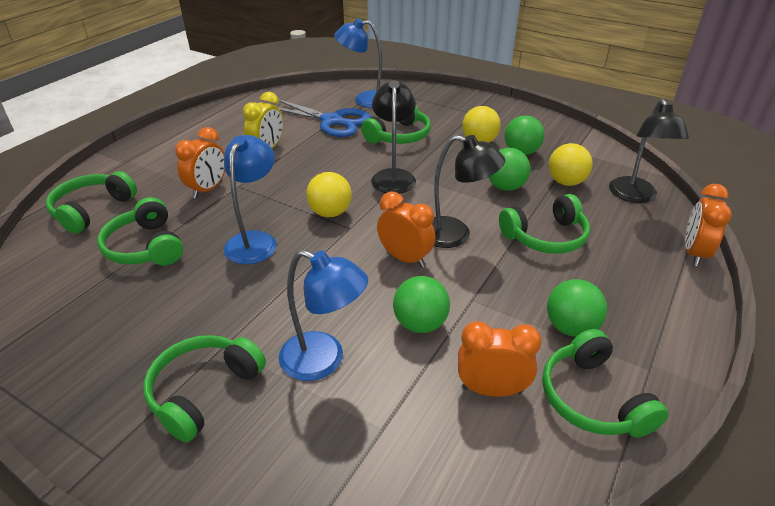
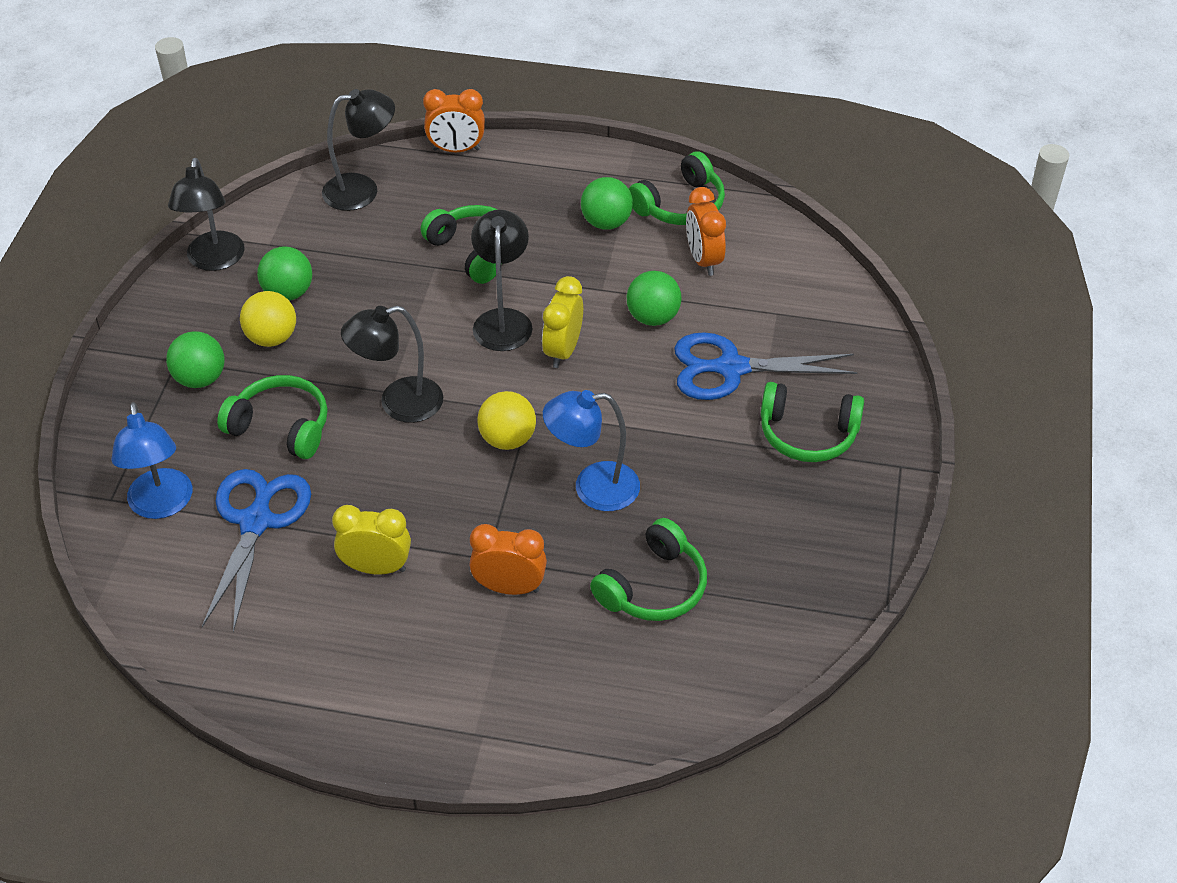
camera: 110 degrees left, 10 degrees up
green headphones [46,171,137,234] -> none
blue lamp [279,250,368,381] -> blue scissors [674,332,858,400]
orange clock [377,191,435,268] -> yellow clock [542,276,583,368]
green ball [488,148,530,191] -> green ball moved to [166,331,224,388]
yellow ball [549,143,593,186] -> none
none -> black lamp [168,158,245,271]

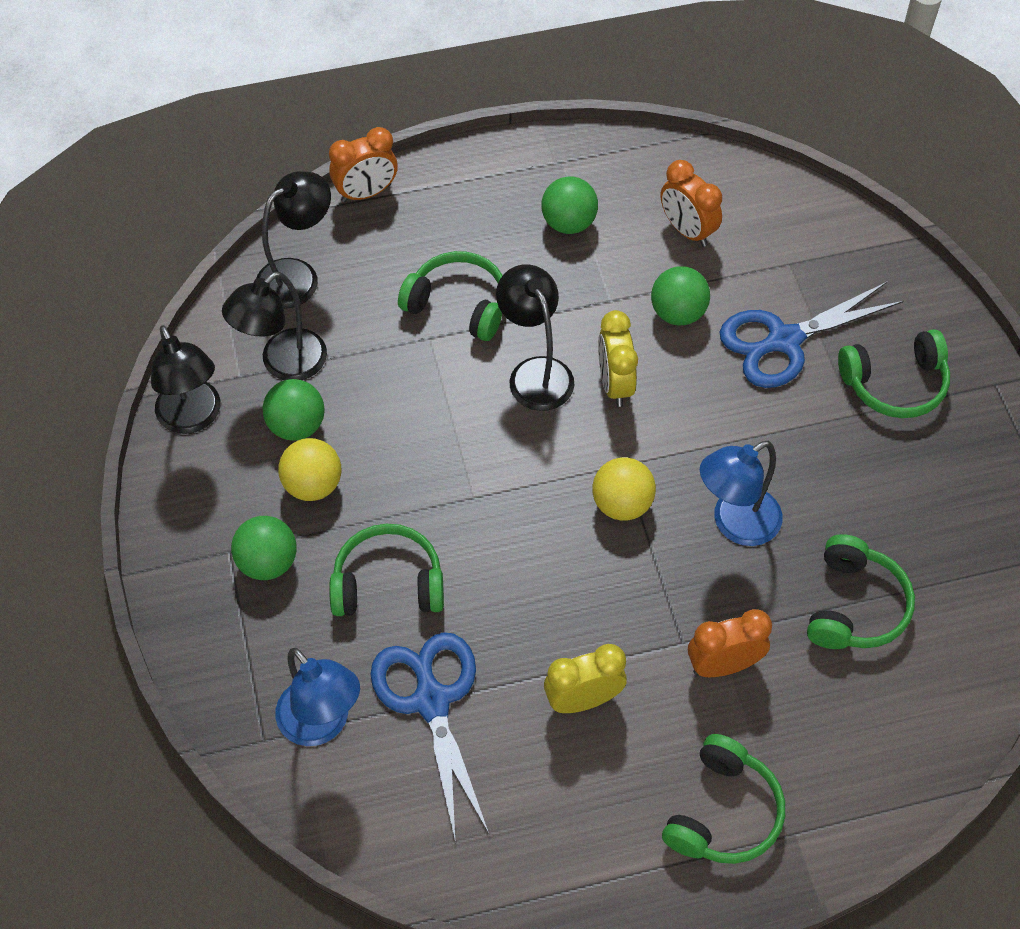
camera: 25 degrees left, 10 degrees up
black lamp [341,306,443,423] -> black lamp moved to [222,272,327,380]
green headphones [629,151,725,225] -> green headphones moved to [662,734,785,864]

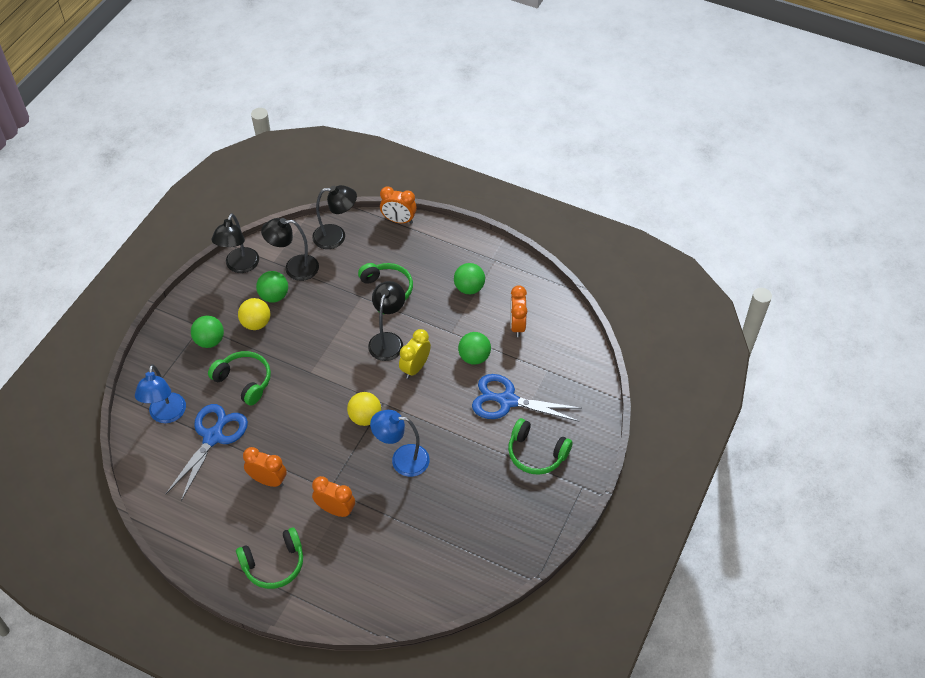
camera: 40 degrees right, 5 degrees down
yellow clock [544,644,627,713] -> orange clock [243,447,287,487]
green headphones [807,534,915,649] -> none

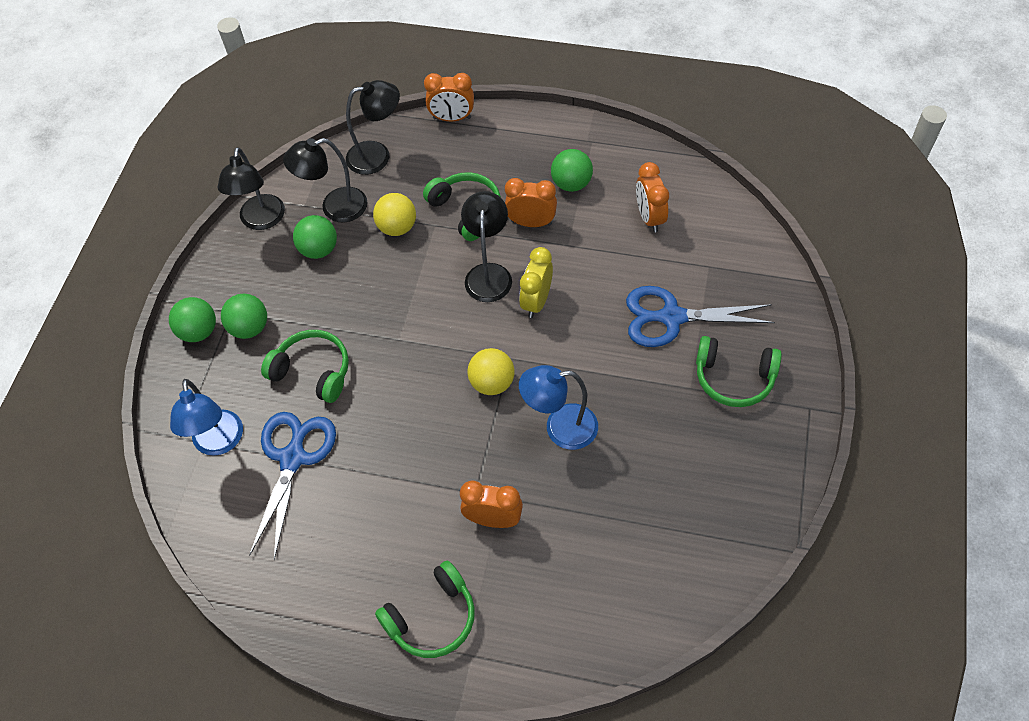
camera: 10 degrees left, 5 degrees up
yellow ball [238,298,270,330] -> yellow ball moved to [373,193,416,236]
orange clock [243,447,287,487] -> orange clock moved to [505,178,557,227]
green ball [458,332,491,365] -> green ball moved to [169,297,216,342]

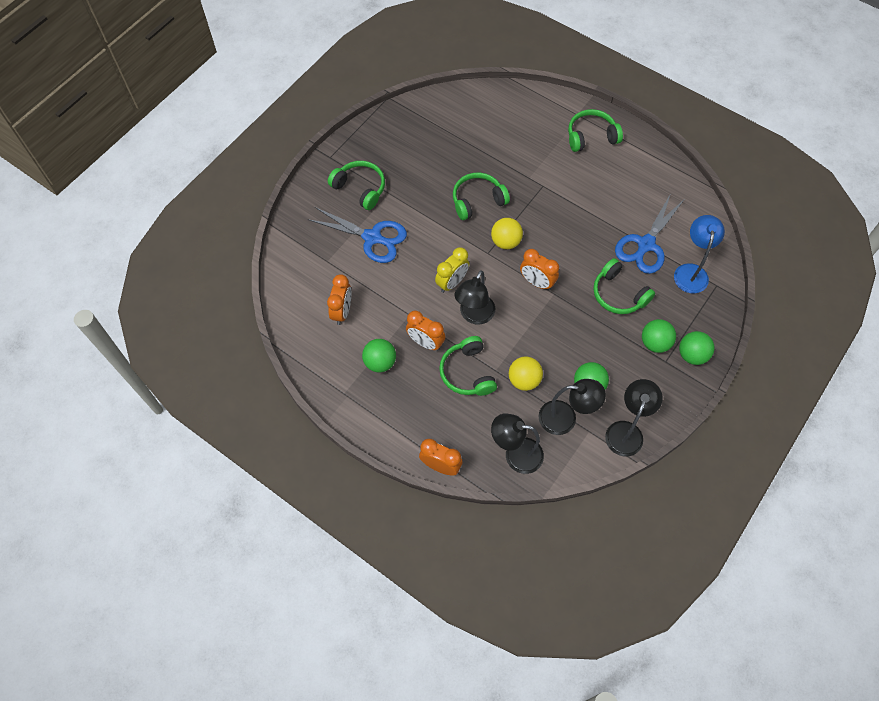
camera: 160 degrees left, 5 degrees up
orange clock [460,480,523,528] -> orange clock moved to [520,249,559,290]
blue lamp [519,365,598,450] -> green headphones [453,173,510,220]

